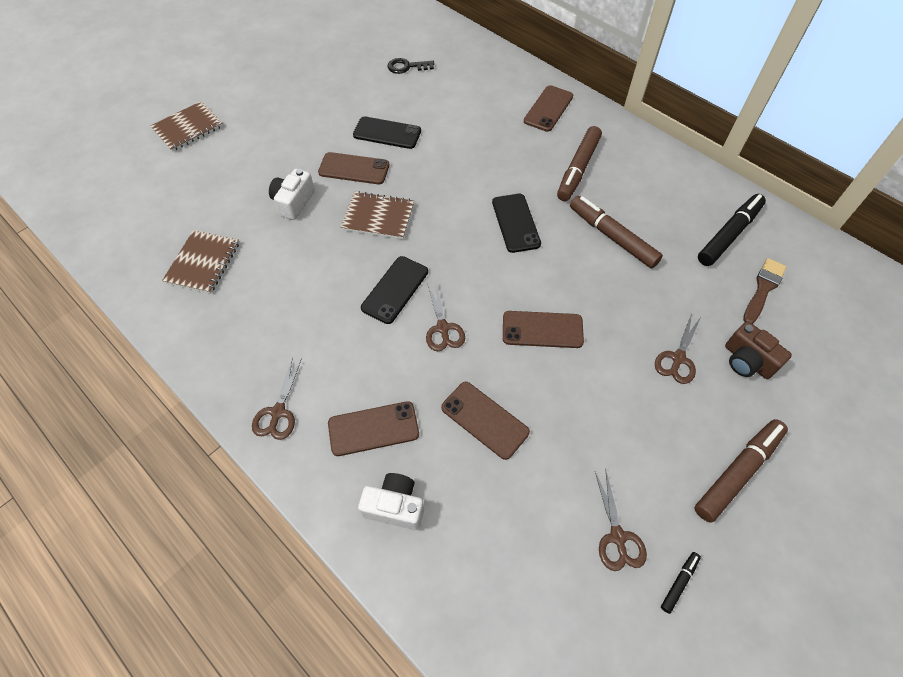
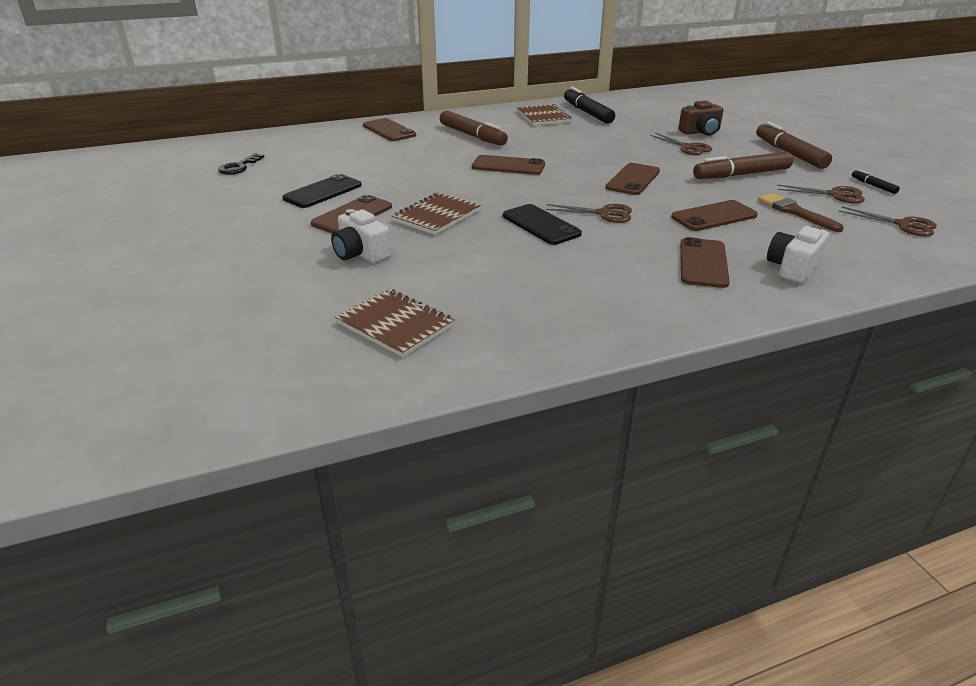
camera: 65 degrees left, 25 degrees down
brown notebook [150,101,223,152] -> brown notebook moved to [517,103,572,126]
brown scissors [252,357,302,440] -> brown scissors moved to [839,207,937,237]
black phone [492,194,541,253] -> brown phone [472,155,545,175]
brown marker [570,196,663,268] -> brown marker moved to [693,152,793,179]
brown brush [743,258,787,324] -> brown brush moved to [758,193,844,232]

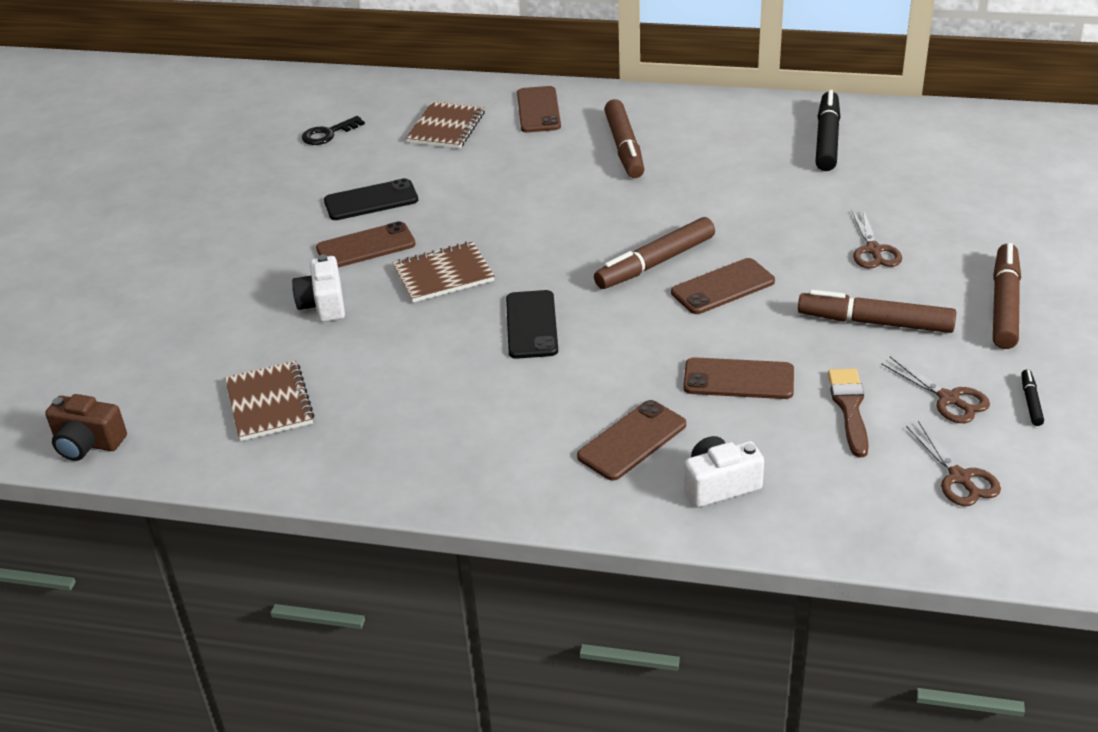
camera: 35 degrees right, 5 degrees up
brown phone [472,155,545,175] -> none
brown notebook [517,103,572,126] -> brown notebook moved to [406,101,485,149]
brown scissors [545,204,632,223] -> none
brown camera [679,101,724,136] -> brown camera moved to [45,394,127,461]
none -> brown marker [594,217,715,289]

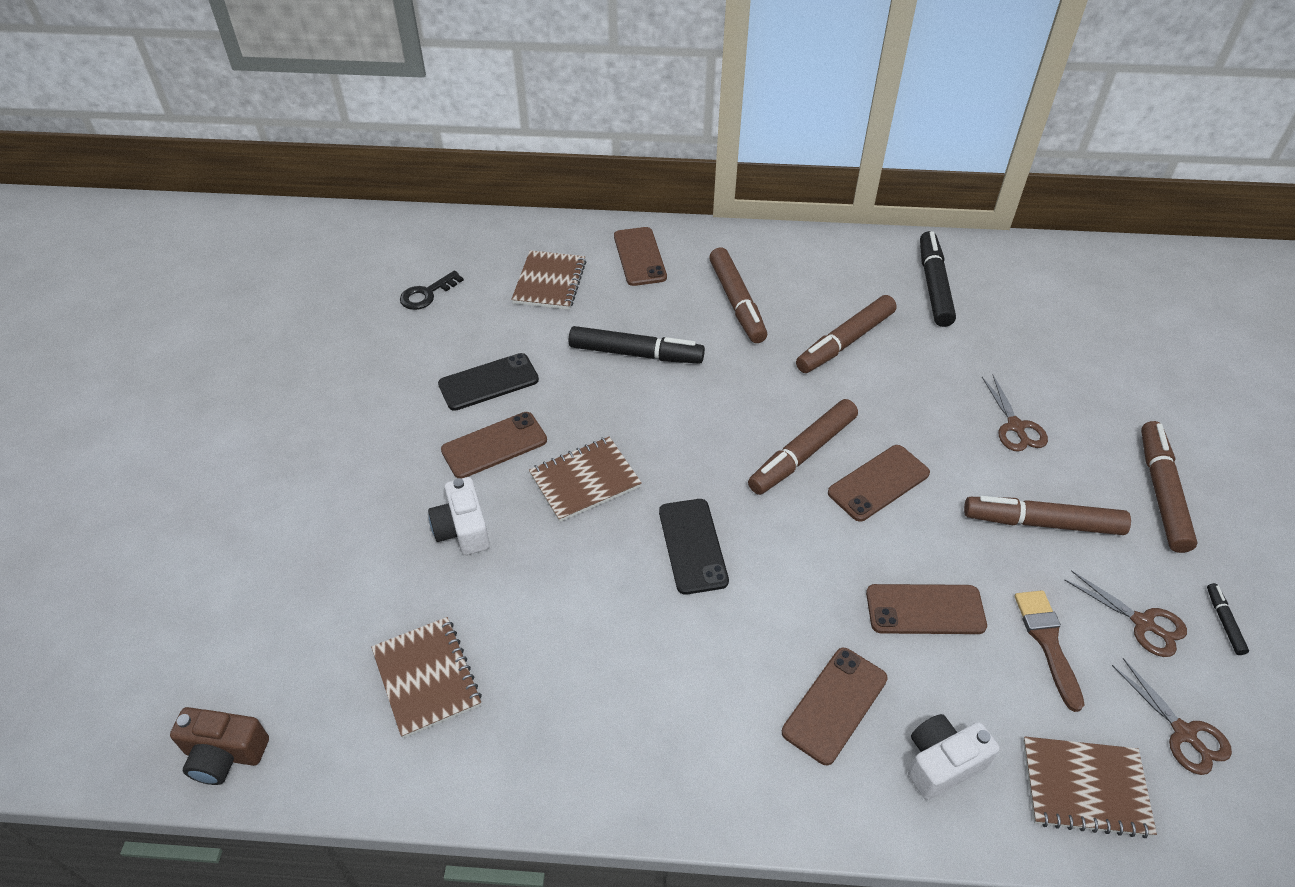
camera: 10 degrees left, 10 degrees up
none -> black marker [569,326,705,364]
none -> brown marker [796,295,897,373]
none -> brown notebook [1023,737,1157,838]

